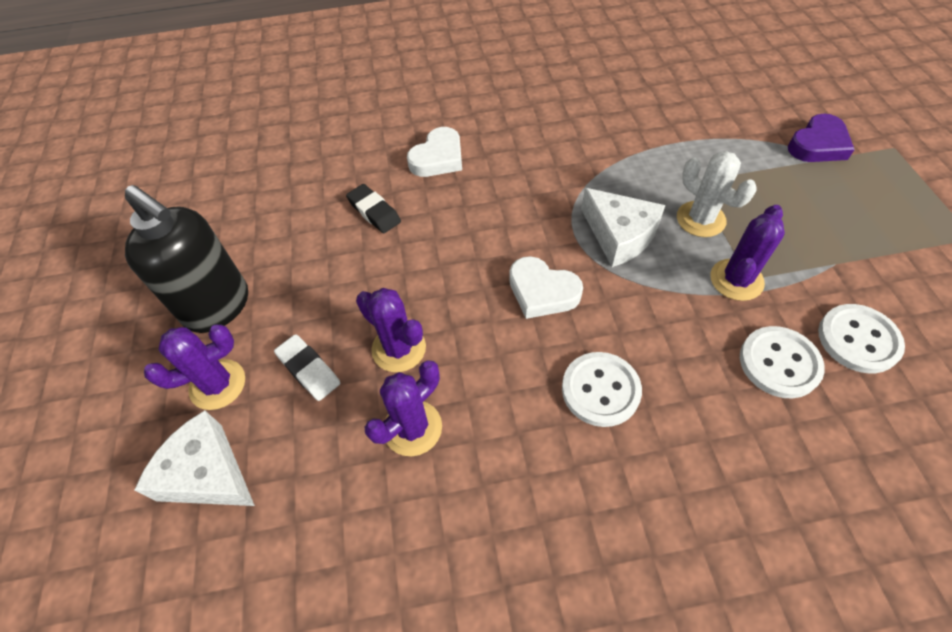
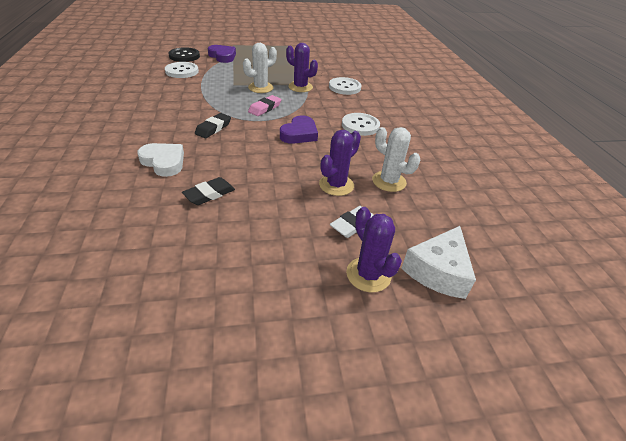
camera: 95 degrees left, 15 degrees down
black soap dispenser [125,185,248,333] -> none
purple cactus [365,360,442,456] -> white cactus [372,127,420,192]
white heart [509,256,583,319] -> purple heart [280,115,318,144]
white cheese [581,188,666,267] -> pink eraser [248,95,282,116]
white button [818,304,905,373] -> white button moved to [165,62,199,78]
none -> black button [168,47,200,62]
none -> black eraser [195,113,231,138]

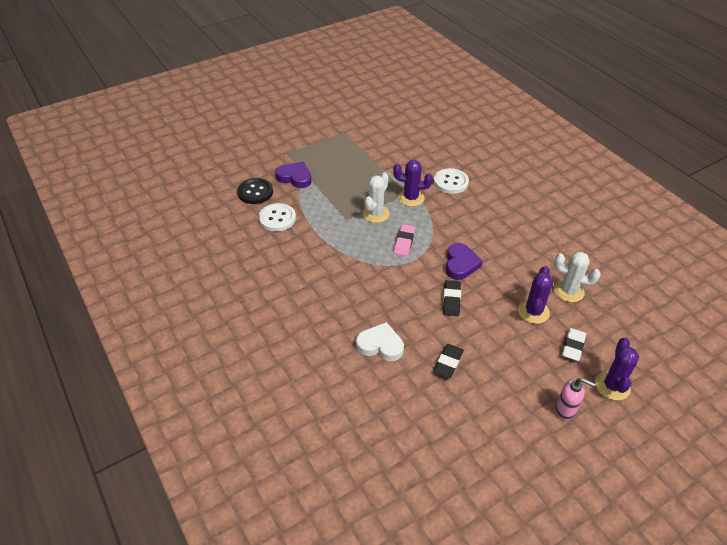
camera: 20 degrees left, 5 degrees up
black eraser [195,113,231,138] -> black eraser moved to [443,280,461,316]
white button [342,113,380,136] -> none
purple cactus [346,207,402,292] -> purple cactus turned 60 degrees clockwise [595,337,639,400]
white cheese [401,226,476,299] -> none
none -> pink soap dispenser [555,378,595,420]

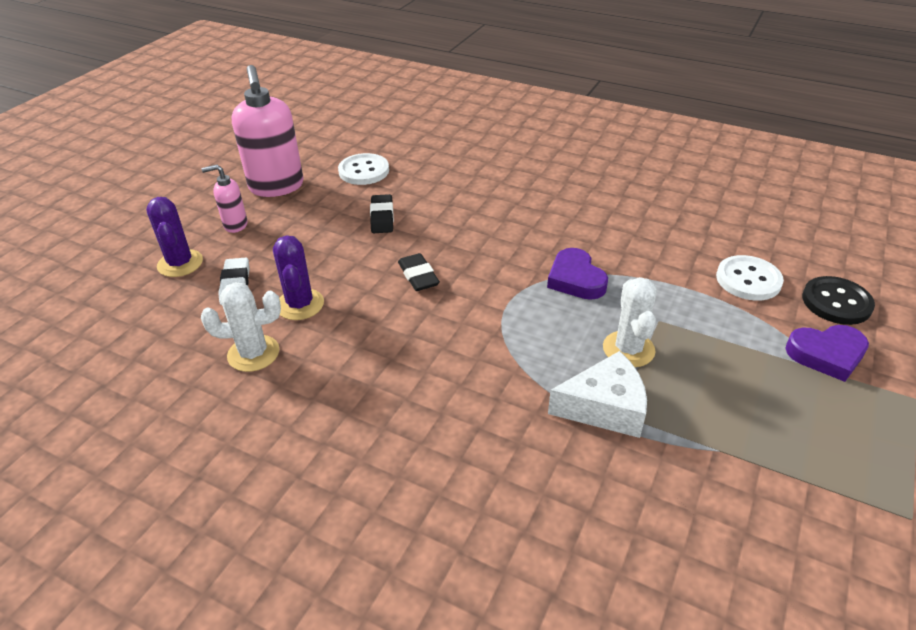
camera: 150 degrees right, 5 degrees down
white heart [356,322,404,361] -> none
purple cactus [393,160,433,207] -> white cheese [548,351,647,438]
pink eraser [394,224,415,256] -> none
white button [434,168,469,194] -> white button moved to [338,153,389,185]
purple heart [446,243,483,280] -> purple heart moved to [547,248,608,300]
none -> pink soap dispenser [232,65,303,197]

